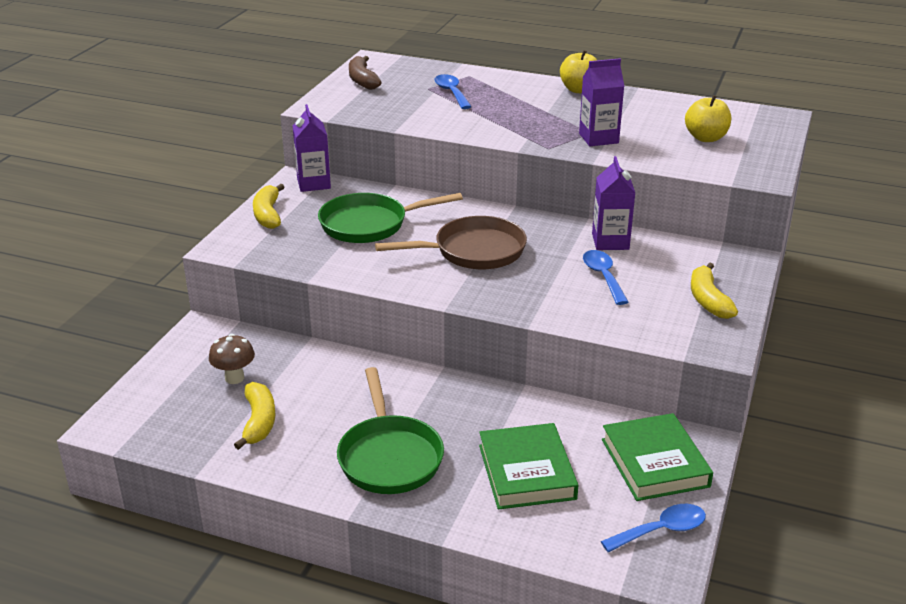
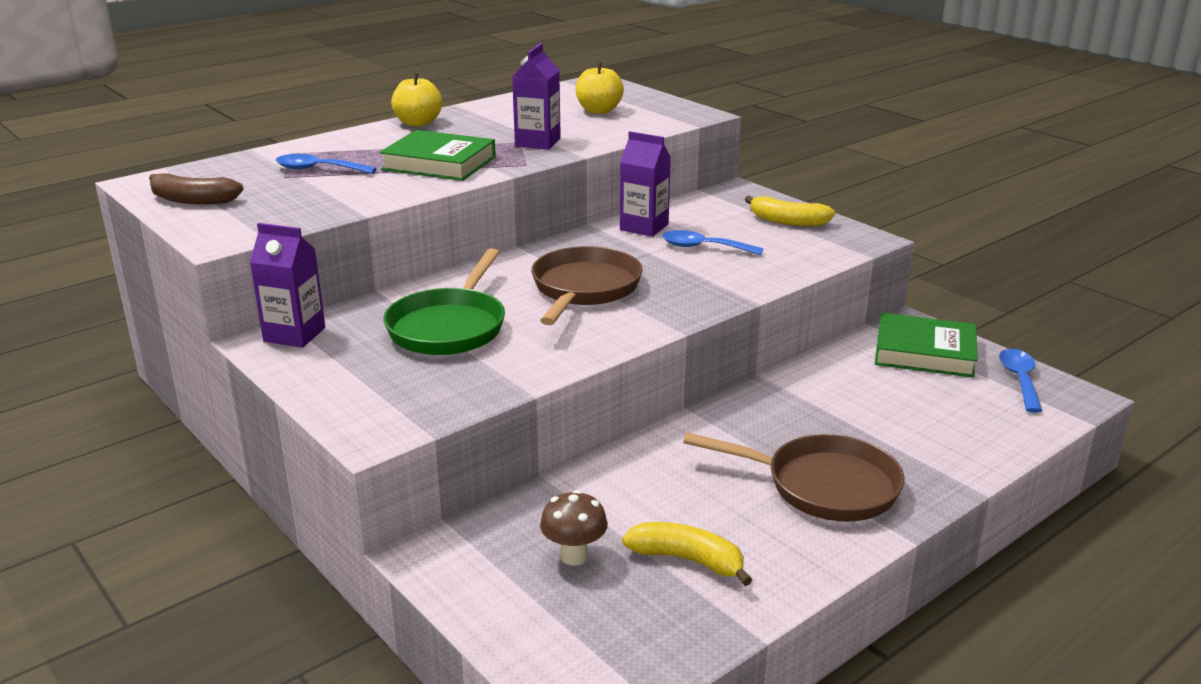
camera: 60 degrees left, 5 degrees down
yellow banana [253,184,284,229] -> none
green pan [337,367,444,494] -> brown pan [683,432,905,522]
green book [479,423,578,510] -> green book moved to [379,130,496,181]

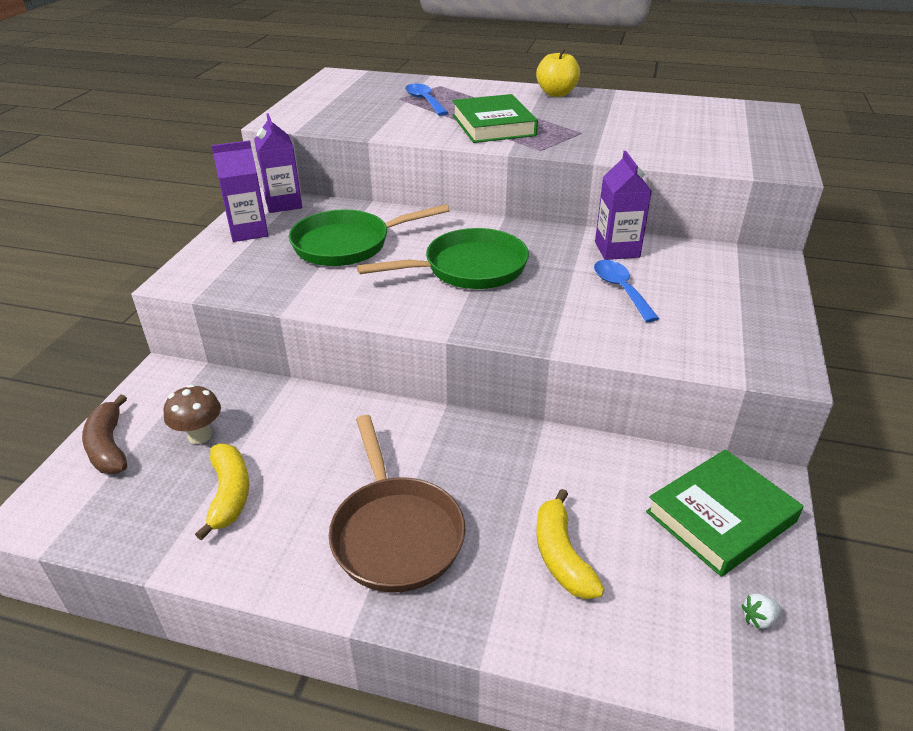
camera: 55 degrees right, 10 degrees up
brown banana [149,173,243,205] -> brown banana moved to [82,395,127,474]
purple carton [512,43,561,150] -> purple carton moved to [211,140,268,242]
brown pan [531,246,643,325] -> green pan [357,228,529,289]
yellow apple [575,63,624,114] -> none
yellow banana [745,196,835,226] -> yellow banana moved to [537,489,605,599]
green book [875,313,978,378] -> green book turned 75 degrees clockwise [646,449,803,577]
blue spoon [999,349,1042,413] -> white strawberry [741,593,781,629]

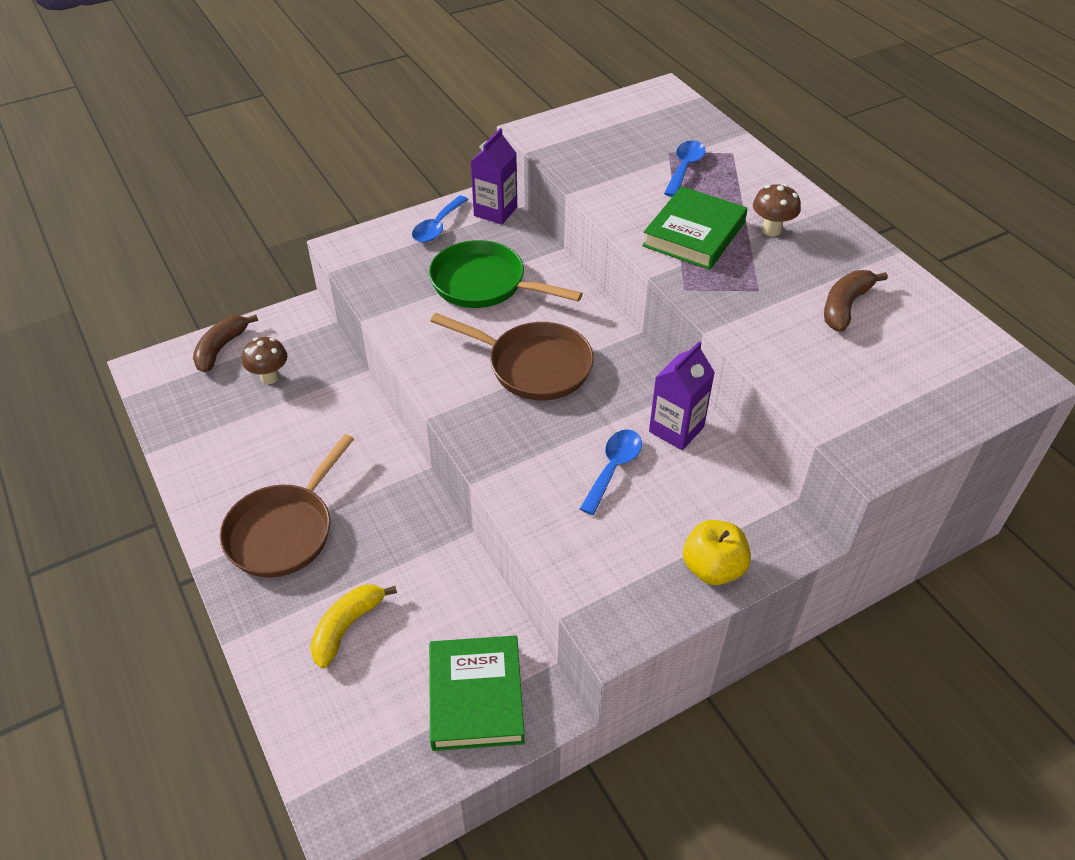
camera: 45 degrees right, 10 degrees up
yellow banana [195,444,249,540] -> none
purple carton [211,140,268,242] -> blue spoon [412,196,468,243]
green pan [357,228,529,289] -> brown pan [431,313,594,401]
yellow apple [536,49,580,97] -> yellow apple moved to [683,520,751,585]
green book [646,449,803,577] -> green book turned 75 degrees clockwise [429,635,525,751]
white strawberry [741,593,781,629] -> none
none -> brown mushroom [753,184,800,236]
none -> brown banana [824,270,888,332]

